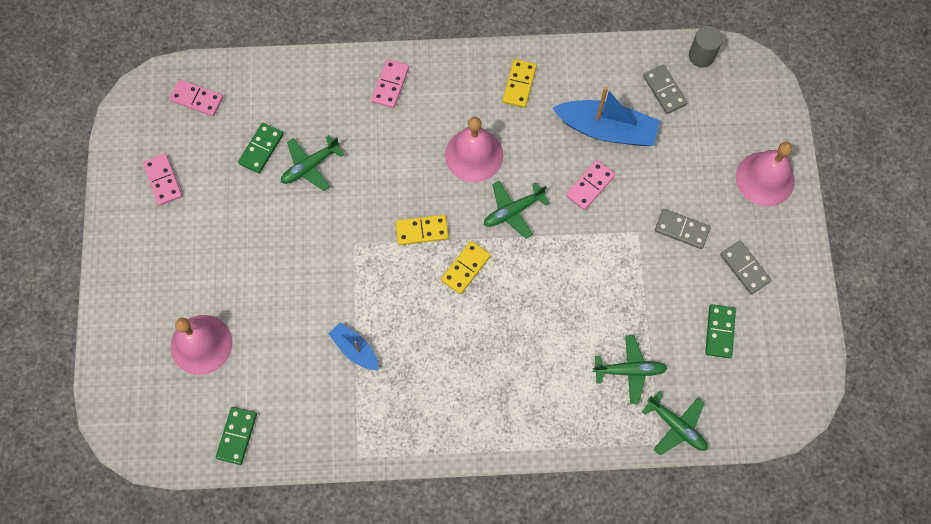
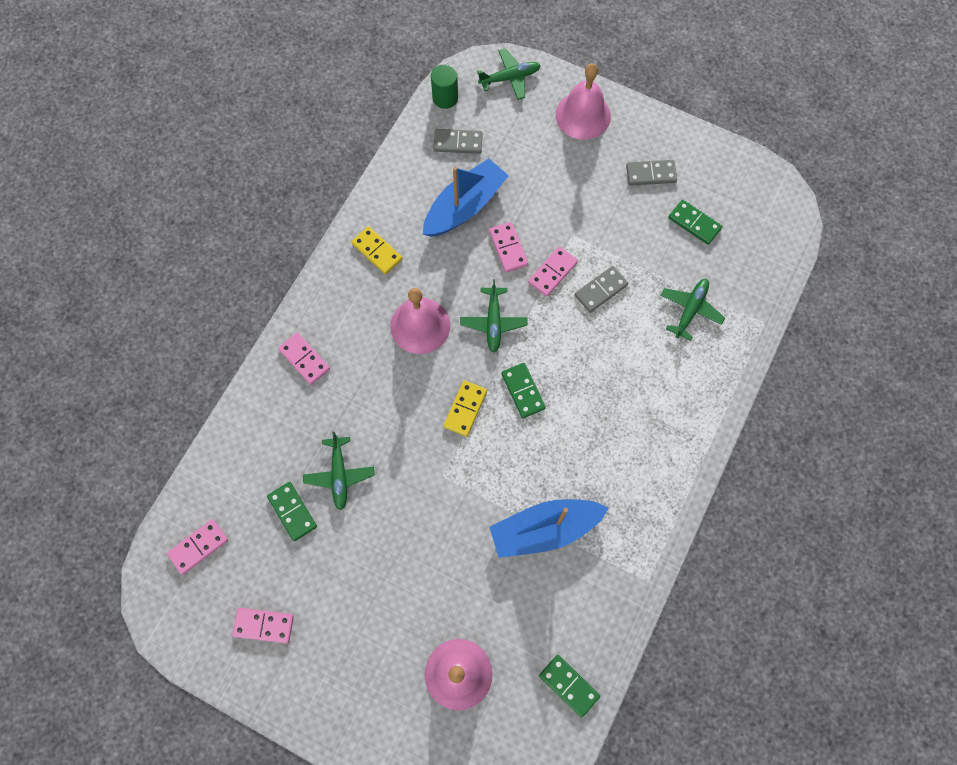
camera: 60 degrees left, 0 degrees up
blue boat [329,322,379,370] -> blue boat [489,499,609,558], size x1.81
yellow domino [441,241,491,294] -> green domino [501,363,546,418]
green plane [642,391,708,455] -> green plane moved to [477,48,541,100]
grey domino [655,209,711,249] -> grey domino moved to [575,266,628,313]
grey cylinder [689,26,723,67] -> green cylinder [431,65,458,109]
none -> pink domino [528,246,578,296]

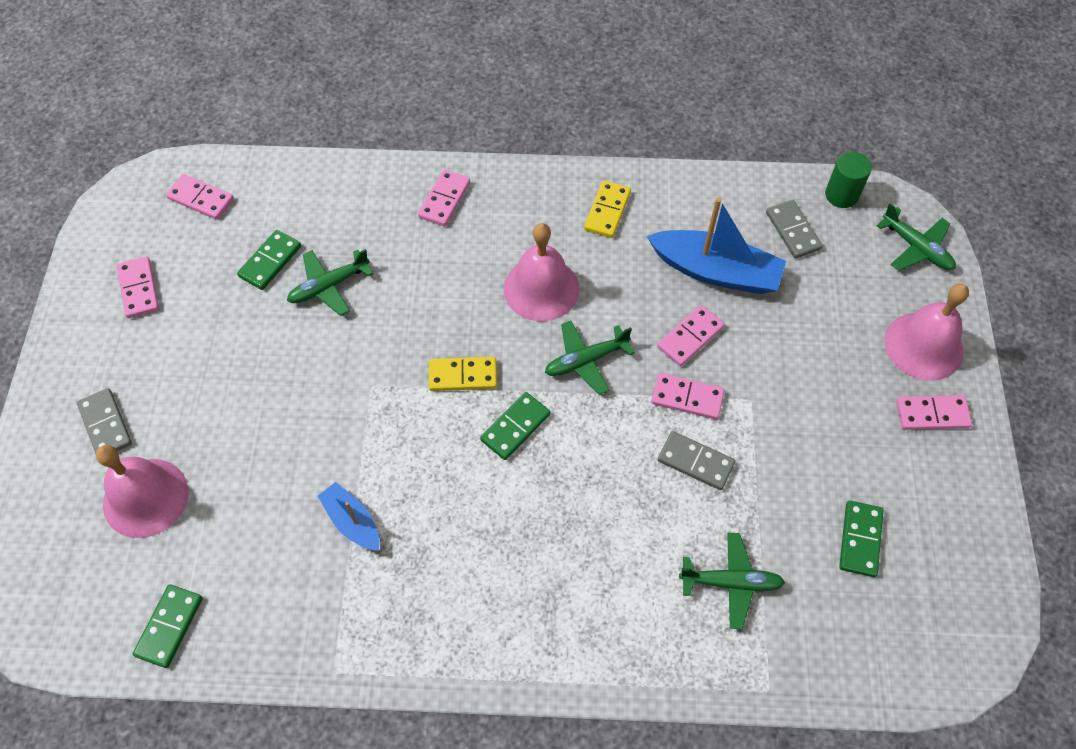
camera: 65 degrees right, 10 degrees down
blue boat [489,499,609,558] -> blue boat [318,482,380,551], size x0.55
grey domino [626,160,677,186] -> grey domino moved to [77,388,132,454]
none -> pink domino [896,395,972,430]

